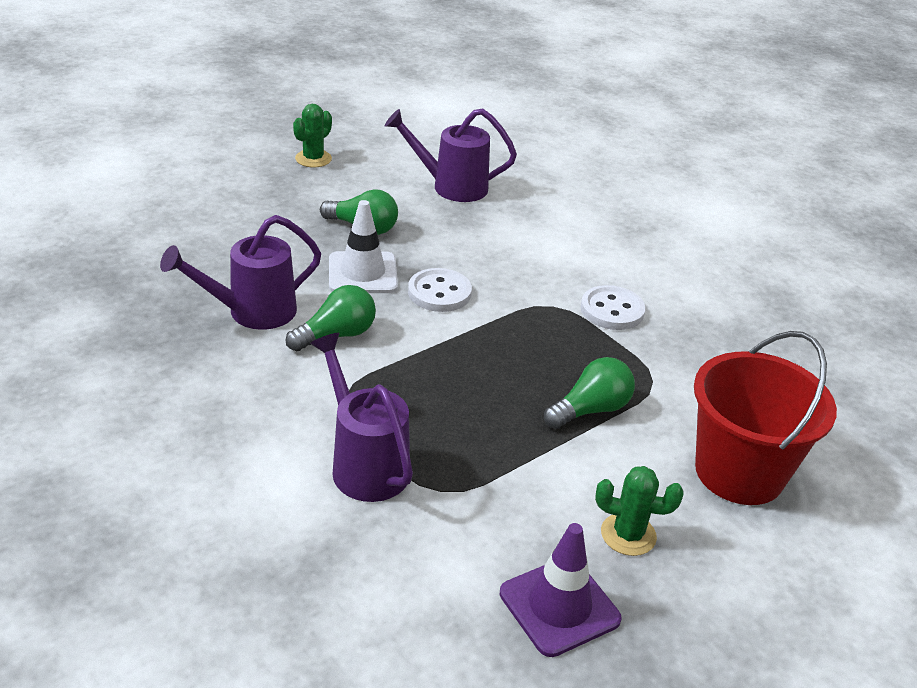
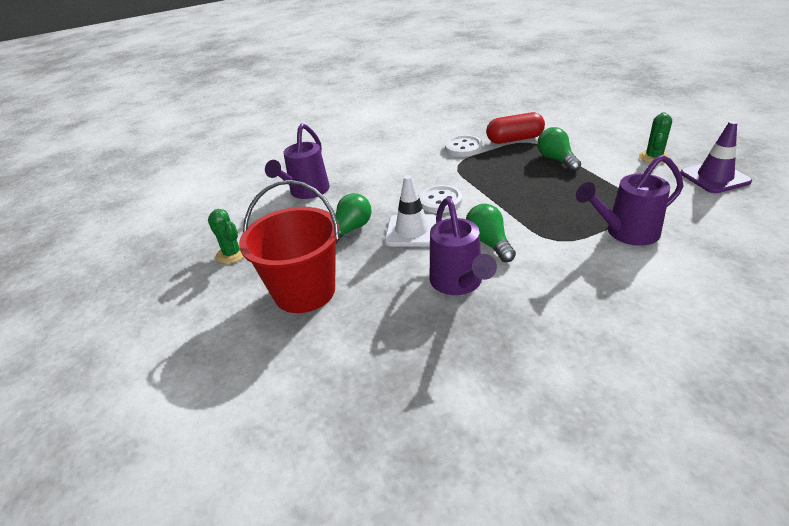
camera: 70 degrees left, 0 degrees up
red bucket [694,331,837,505] -> red bucket moved to [239,180,340,313]
none -> red capsule [486,112,545,144]

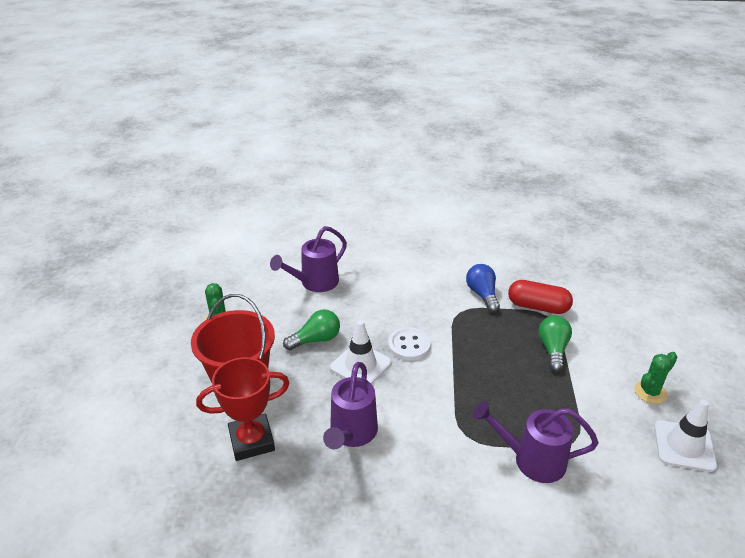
camera: 25 degrees right, 0 degrees up
white button [445,135,483,157] -> blue light bulb [466,264,500,312]
green light bulb [466,204,516,262] -> none
purple traffic cone [680,121,752,193] -> white traffic cone [654,400,717,472]
none -> red trophy [196,357,290,461]

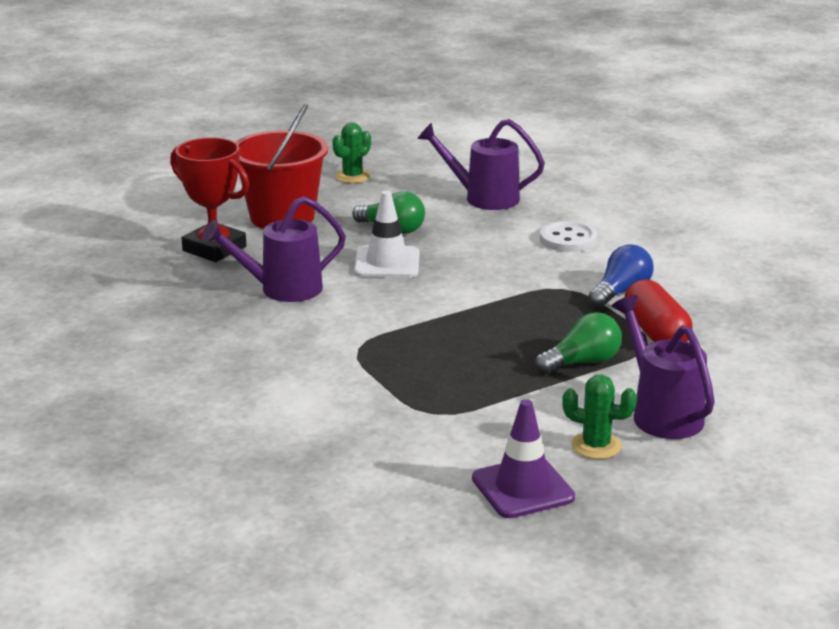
camera: 55 degrees right, 10 degrees down
white button [388,327,431,361] -> white button moved to [540,221,597,252]
purple watering can [473,401,599,483] -> purple watering can moved to [612,295,715,439]
white traffic cone [654,400,717,472] -> purple traffic cone [472,399,575,518]

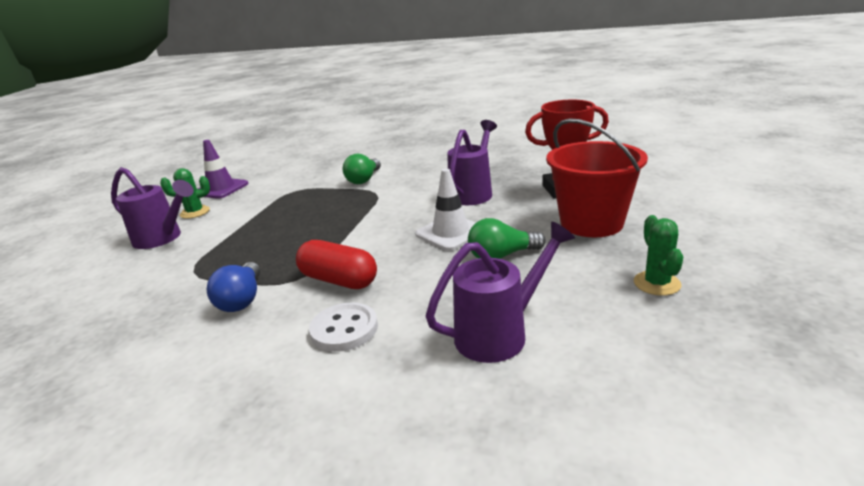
camera: 140 degrees right, 0 degrees up
green light bulb [535,312,622,374] -> green light bulb moved to [343,154,381,184]
red capsule [625,280,693,342] -> red capsule moved to [296,240,377,289]

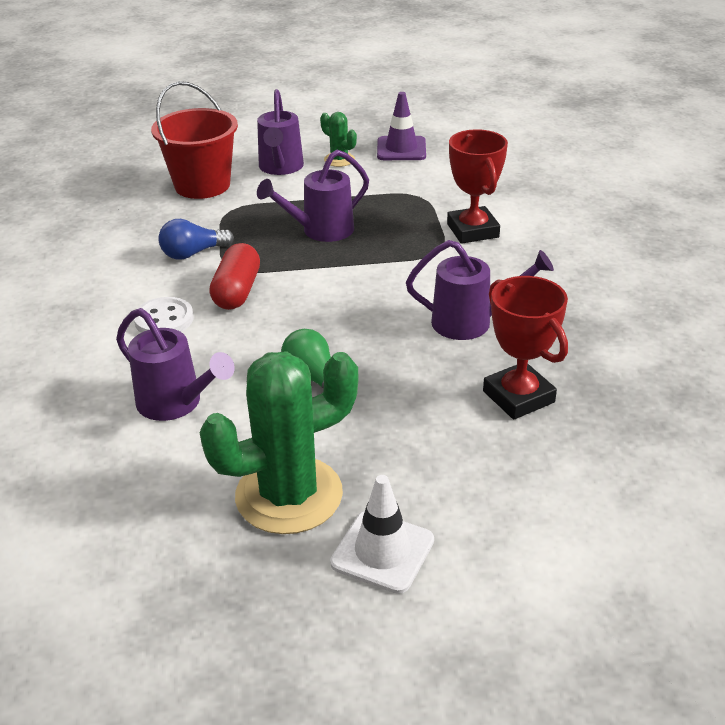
camera: 65 degrees right, 10 degrees up
green light bulb [343,154,381,184] -> red trophy [447,129,508,244]
white traffic cone [415,169,476,251] -> white traffic cone moved to [330,475,434,594]
red bucket [546,118,648,237] -> red bucket moved to [151,81,238,199]
green cactus [634,215,683,296] -> green cactus [200,351,358,534], size x2.16
none -> purple watering can [257,149,369,242]

